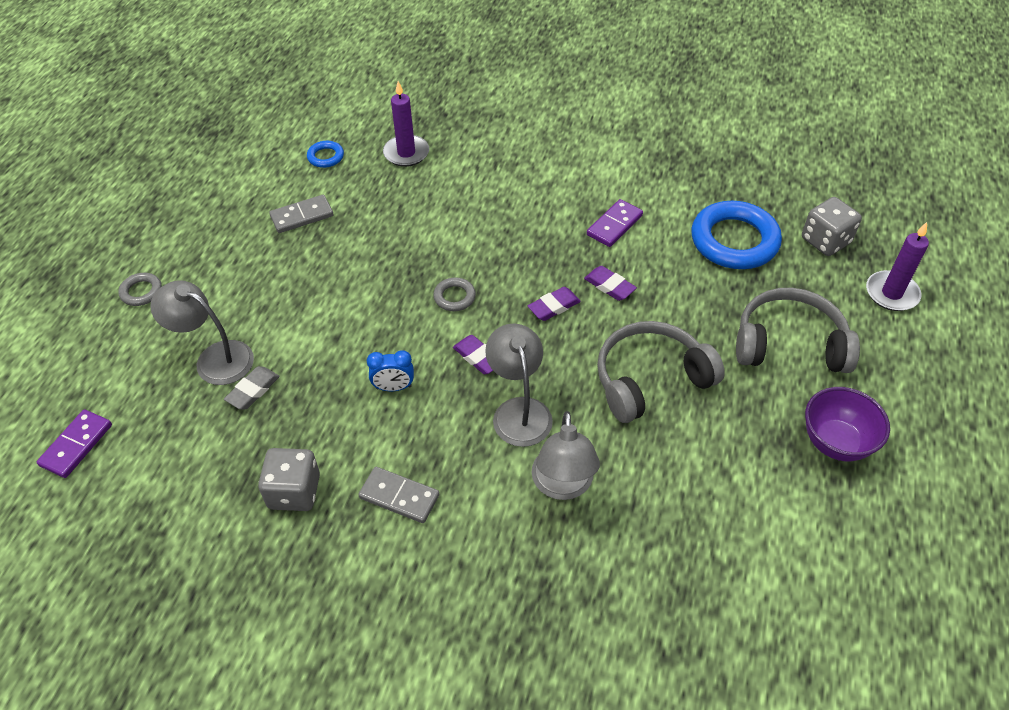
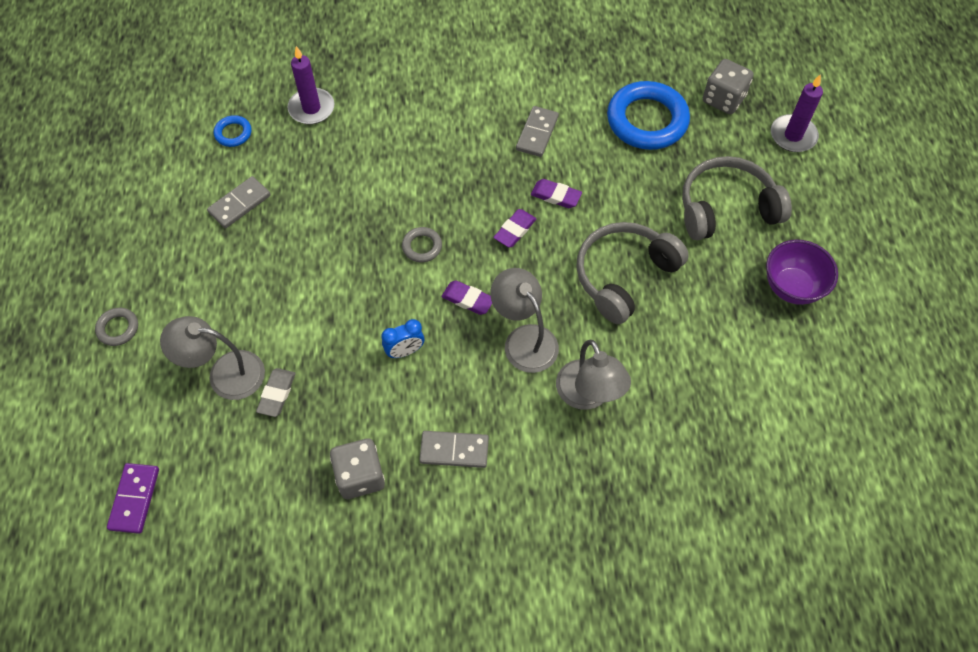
camera: 20 degrees left, 10 degrees up
purple domino [587,199,643,247] -> grey domino [516,106,559,157]

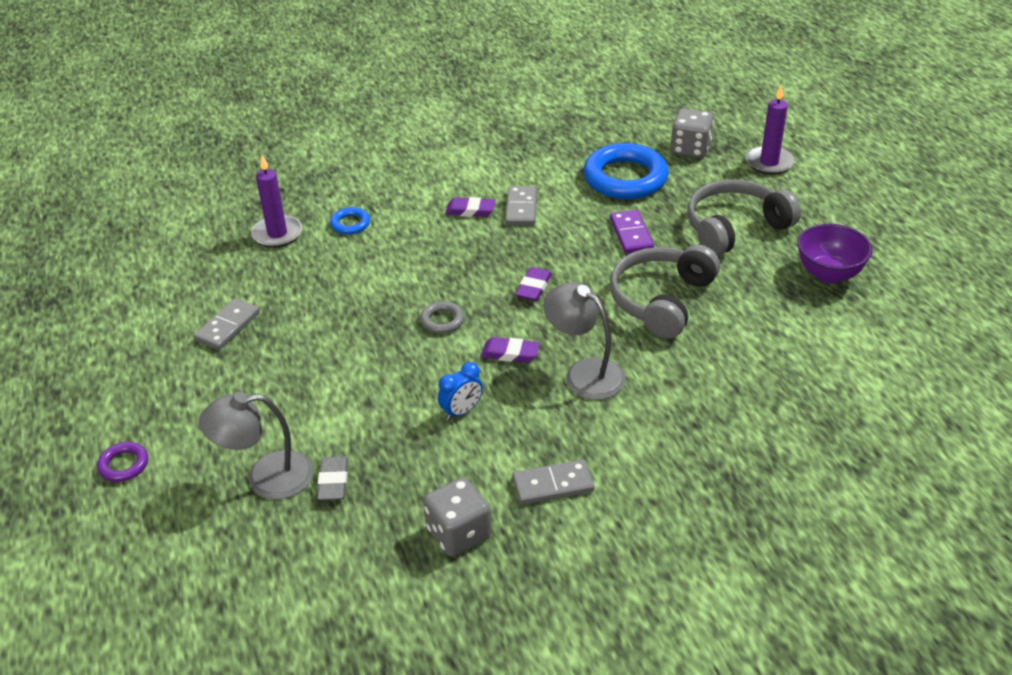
camera: 15 degrees left, 20 degrees down
grey ring [95,308,138,346] -> purple ring [97,442,148,482]
purple domino [107,463,159,534] -> purple domino moved to [610,210,654,254]
blue ring [214,115,252,147] -> blue ring moved to [330,207,370,235]
purple eraser [531,179,582,208] -> purple eraser moved to [445,197,495,217]
grey lamp [556,340,631,410] -> none

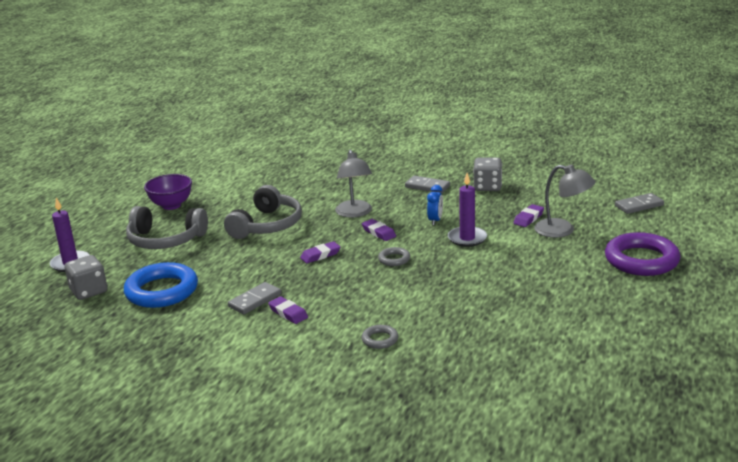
camera: 140 degrees left, 15 degrees down
purple ring [97,442,148,482] -> purple ring [605,232,680,276], size x2.20
grey domino [193,298,260,350] -> grey domino moved to [615,193,664,214]
purple candle [251,155,302,248] -> purple candle moved to [448,173,487,247]
grey eraser [317,456,348,500] -> purple eraser [513,204,544,227]
blue ring [330,207,370,235] -> grey ring [362,325,398,349]
blue clock [438,362,483,420] -> blue clock turned 105 degrees clockwise [427,185,443,225]
purple domino [610,210,654,254] -> none
grey headphones [610,245,720,339] -> grey headphones turned 45 degrees counterclockwise [224,185,302,239]

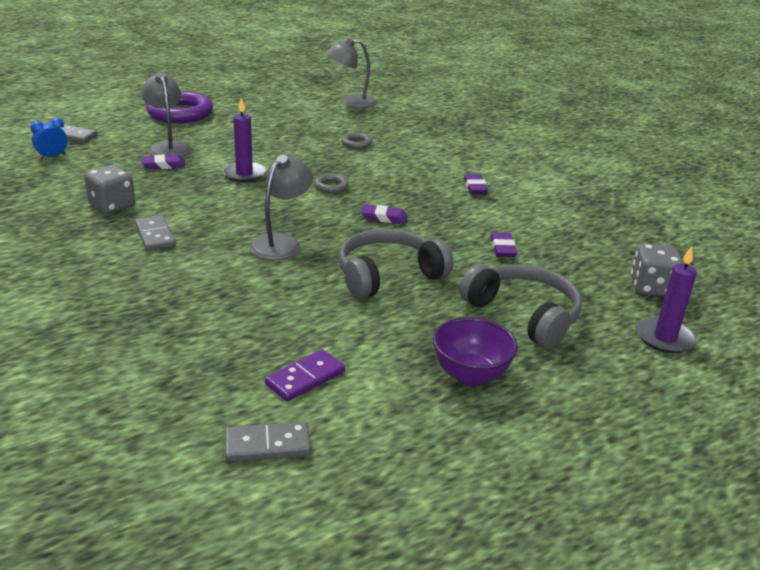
camera: 145 degrees left, 5 degrees up
blue ring [124,262,198,308] -> none
grey domino [228,282,281,314] -> grey domino moved to [225,422,311,462]
purple eraser [362,219,396,241] -> purple eraser moved to [491,232,517,257]
grey ring [362,325,398,349] -> grey ring moved to [341,132,372,149]
blue clock [427,185,443,225] -> blue clock moved to [30,117,68,160]
none -> purple domino [265,349,345,402]
none -> grey lamp [326,38,377,108]

